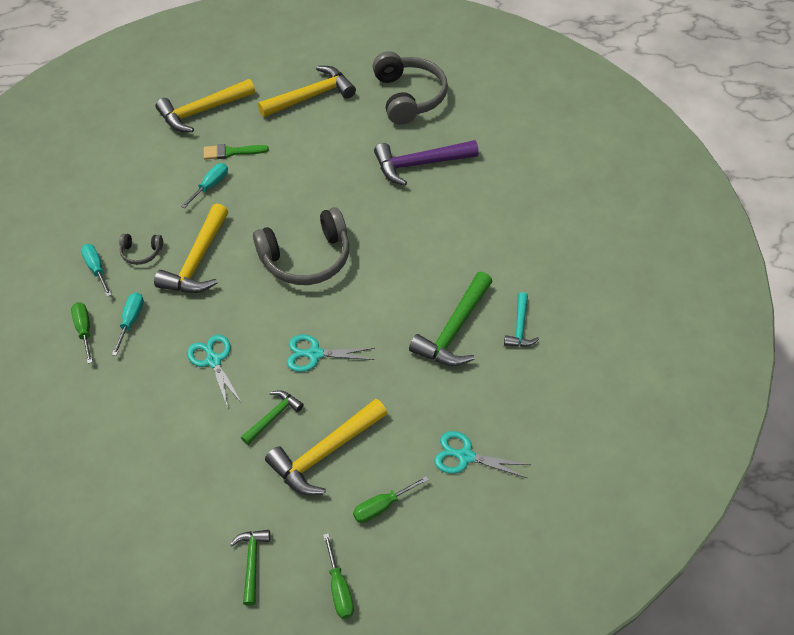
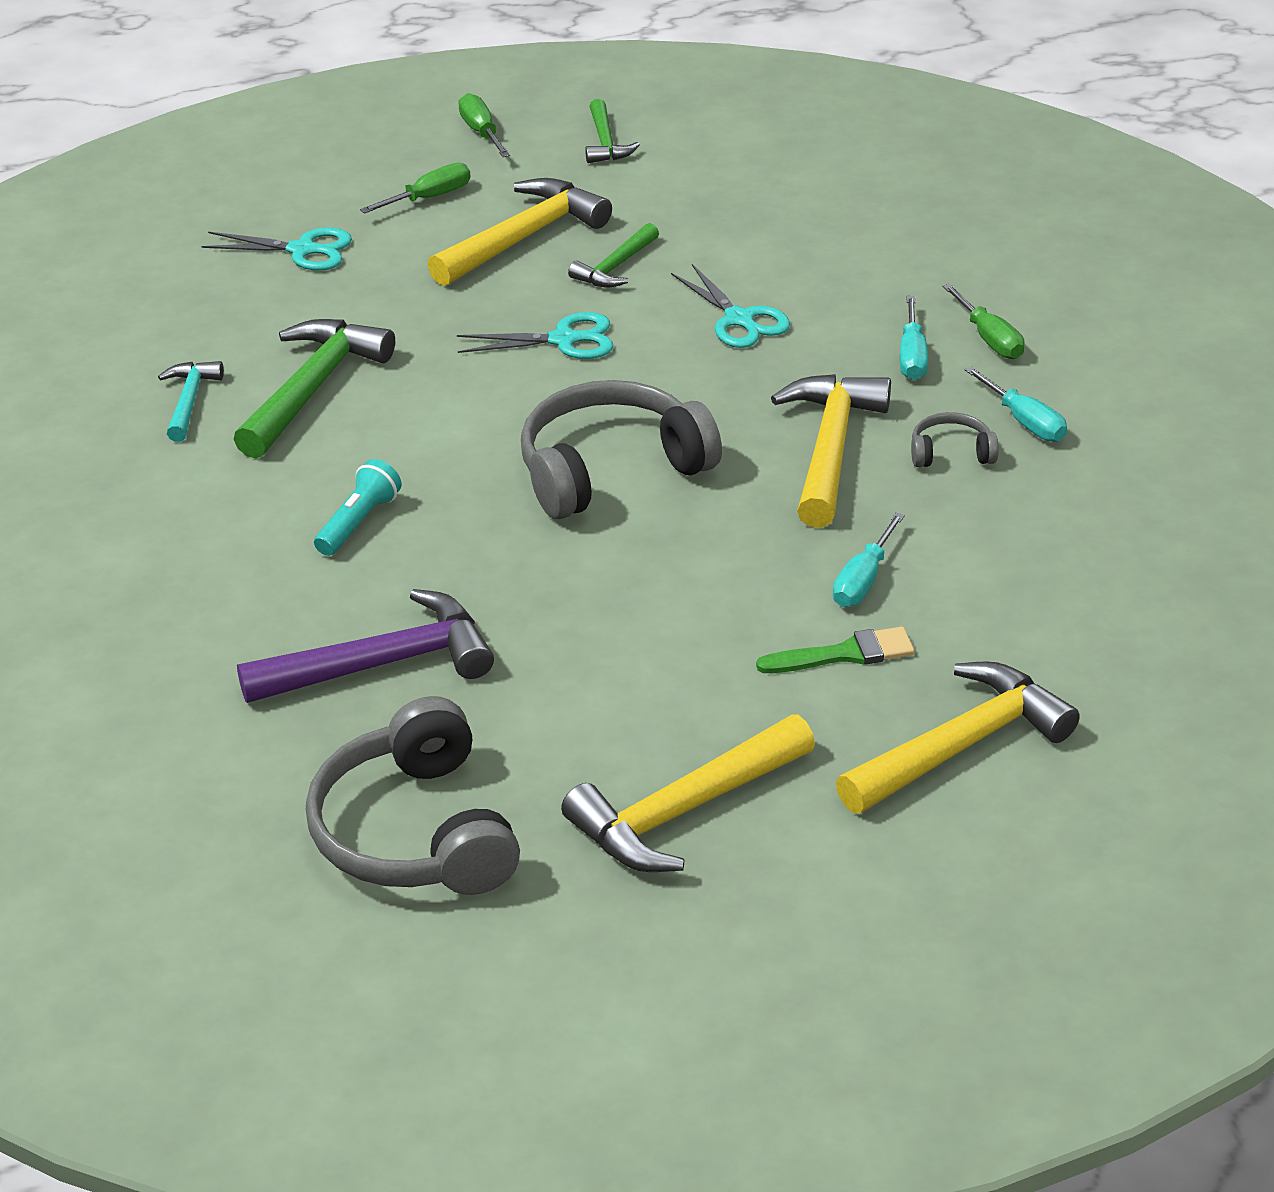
camera: 175 degrees right, 15 degrees down
none -> turquoise flashlight [314,459,402,556]

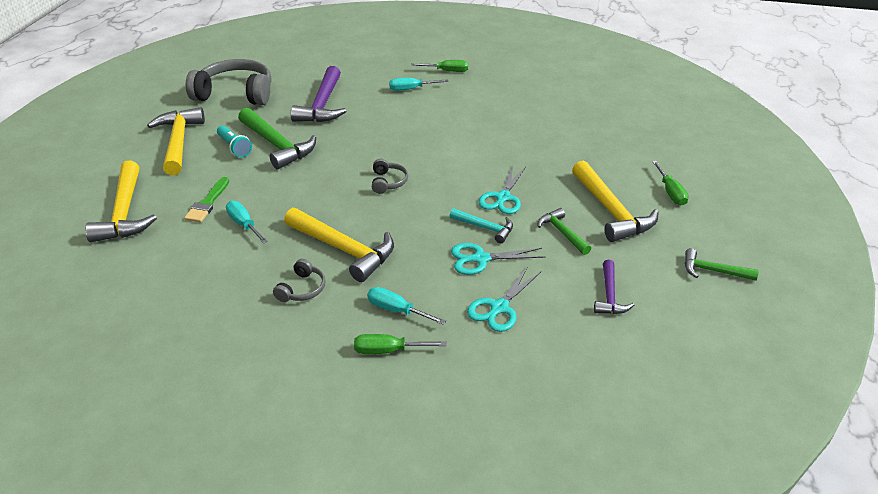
camera: 115 degrees right, 0 degrees up
turquoise hammer [158,361,224,442] -> turquoise hammer moved to [450,208,513,243]
turquoise scissors [201,227,352,271] -> turquoise scissors moved to [467,266,541,332]
green hammer [234,319,395,458] -> green hammer moved to [238,108,316,170]
turquoise flashlight [314,459,402,556] -> turquoise flashlight moved to [217,125,252,157]
green screwdriver [458,93,510,157] -> green screwdriver moved to [411,60,468,72]
grey headphones [521,380,722,519] -> grey headphones [372,159,408,194], size x0.45
turquoise screwdriver [964,366,1067,442] -> turquoise screwdriver moved to [389,78,448,91]
none -> purple hammer [594,260,634,314]

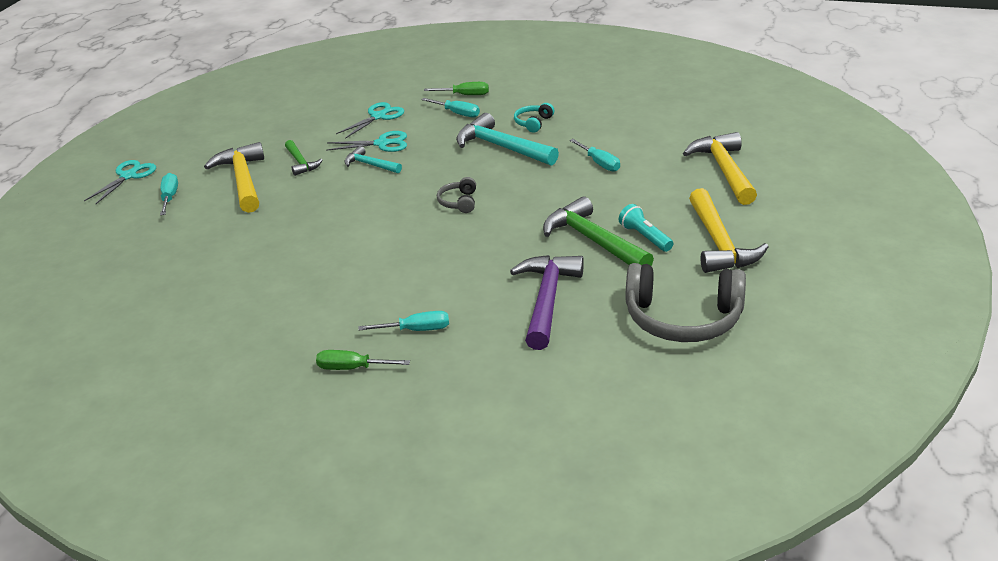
camera: 175 degrees left, 5 degrees down
green brush [184,177,229,222] -> none
grey headphones [273,259,326,302] -> turquoise headphones [514,103,554,133]
yellow hammer [284,208,394,282] -> turquoise hammer [456,113,559,166]
turquoise scissors [478,166,526,214] -> turquoise scissors moved to [84,160,156,204]
purple hammer [594,260,634,314] -> none
green screwdriver [652,161,689,205] -> turquoise screwdriver [160,173,178,215]
green hammer [685,248,759,281] -> none

